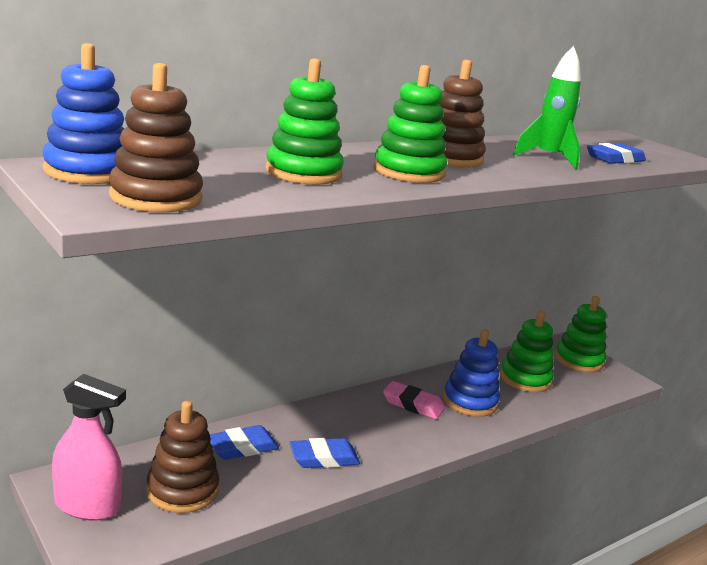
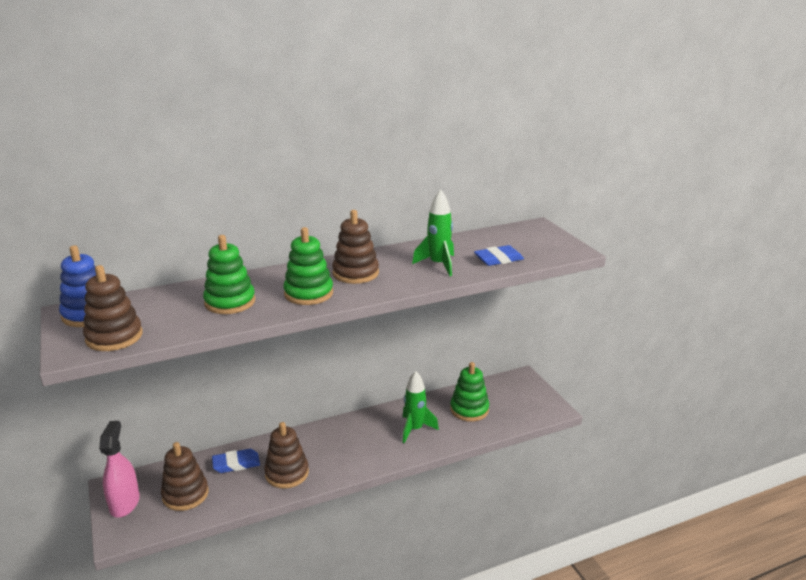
camera: 15 degrees right, 5 degrees up
pink spray bottle [52,374,126,521] -> pink spray bottle turned 120 degrees counterclockwise [99,421,140,518]
blue eraser [289,438,360,468] -> brown stacking toy [264,422,309,489]
pink eraser [383,381,445,420] -> none
blue stacking toy [443,329,500,417] -> green rocket [403,371,439,443]
green stacking toy [555,296,606,372] -> none

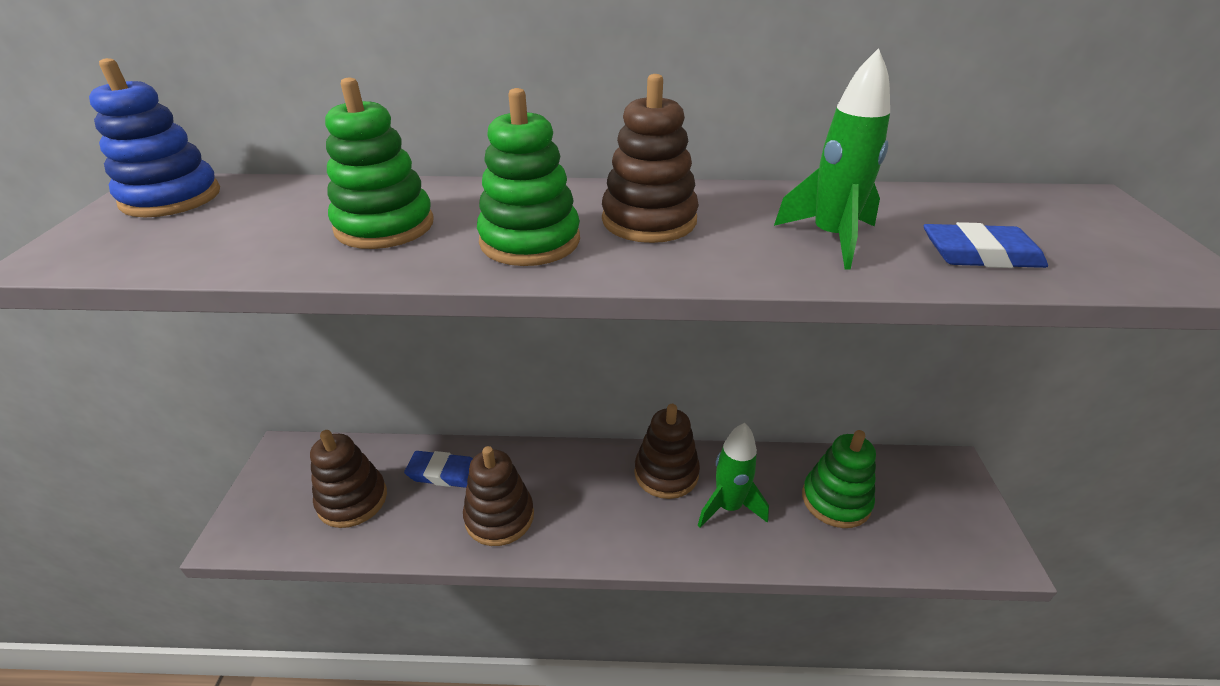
camera: 25 degrees right, 10 degrees up
brown stacking toy [83,265,143,351] -> brown stacking toy moved to [634,404,700,499]
pink spray bottle [99,421,140,518] -> none

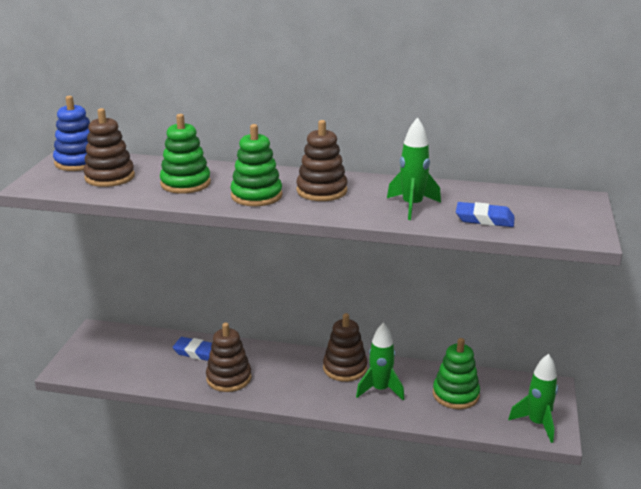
camera: 10 degrees right, 10 degrees down
brown stacking toy [310,430,387,528] -> brown stacking toy moved to [83,108,135,187]
none -> green rocket [508,354,558,443]

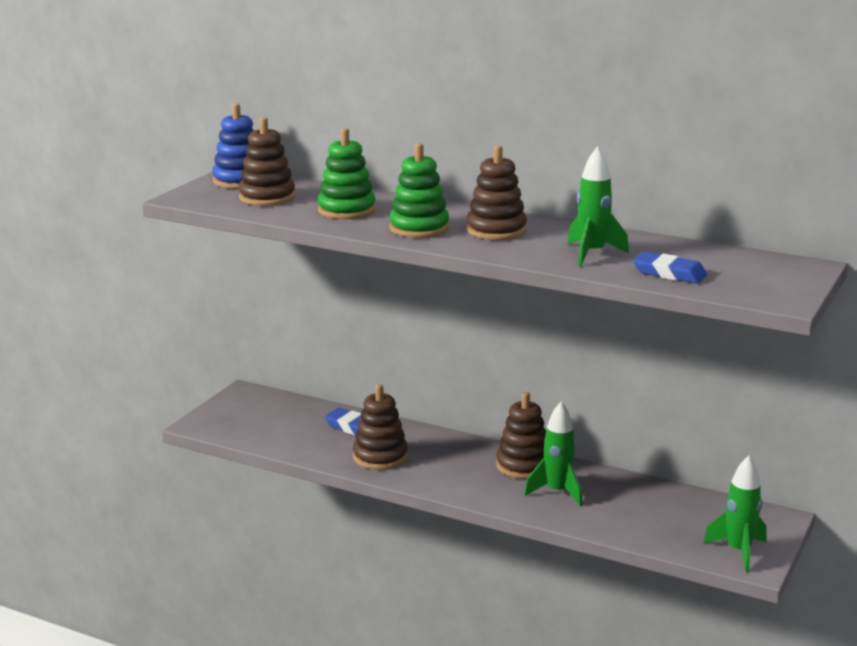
camera: 15 degrees right, 5 degrees down
green stacking toy [433,338,480,409] -> none

